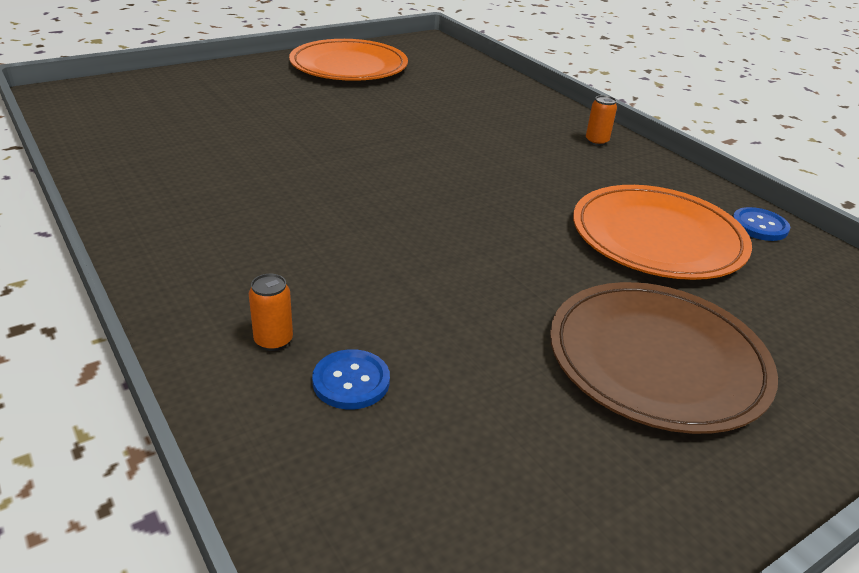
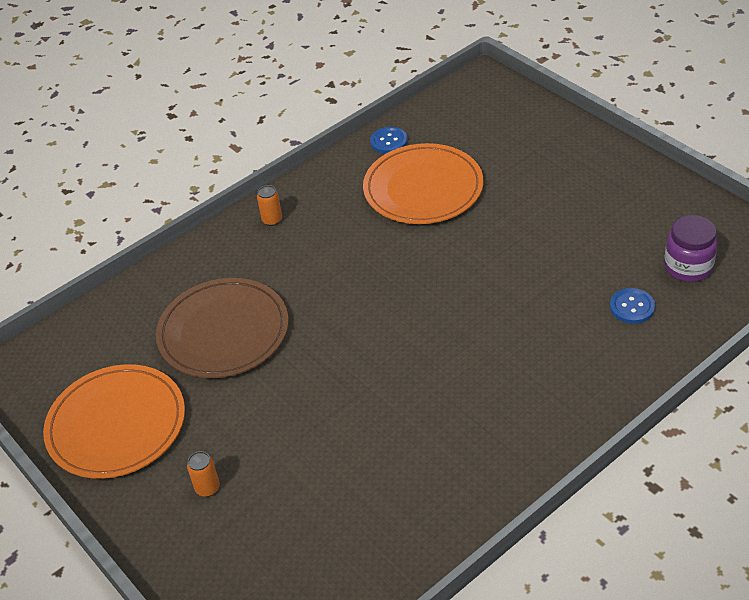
camera: 90 degrees left, 10 degrees up
orange can [249,274,293,351] -> orange can moved to [187,451,220,497]
brown plate [550,282,778,434] -> brown plate moved to [156,278,288,378]
none -> purple jar [664,215,718,282]

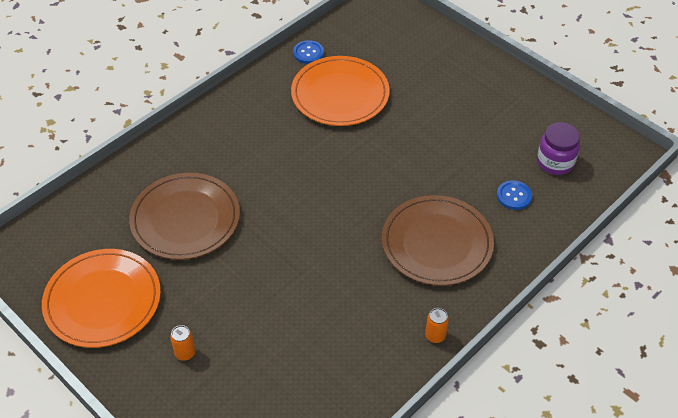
camera: 10 degrees left, 5 degrees up
orange can [257,185,282,226] -> orange can moved to [425,308,449,343]
none -> brown plate [382,195,494,286]

